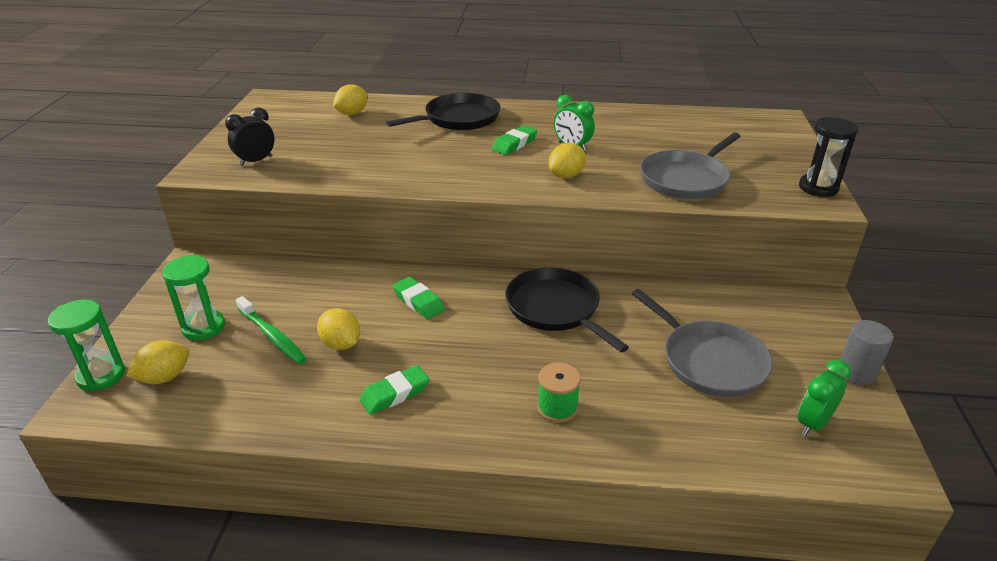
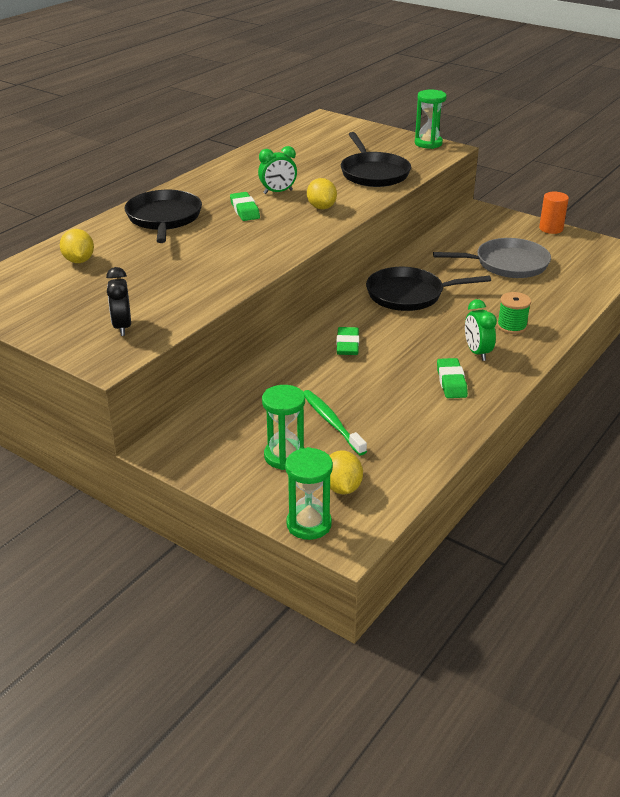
camera: 60 degrees left, 0 degrees up
green toothbrush [236,296,307,364] -> green toothbrush turned 105 degrees counterclockwise [304,390,367,455]
yellow lemon [317,308,360,350] -> none
green eraser [393,277,445,319] -> green eraser turned 75 degrees counterclockwise [337,327,359,355]
grey pan [640,133,741,199] -> black pan [341,132,411,187]
green clock [798,359,851,436] -> green clock moved to [465,299,497,361]
black hourglass [799,117,858,197] -> green hourglass [415,90,447,149]
grey cylinder [840,320,894,385] -> orange cylinder [539,192,569,234]

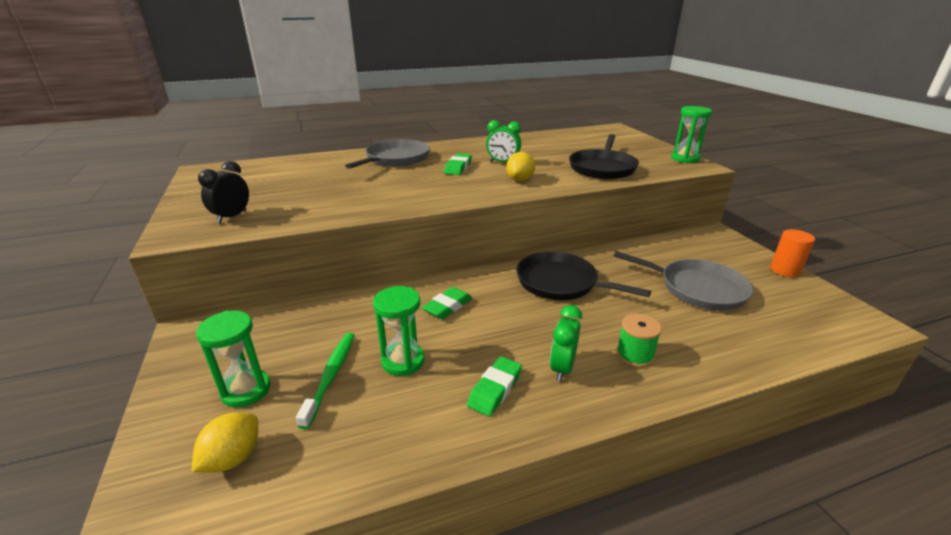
camera: 35 degrees right, 5 degrees down
yellow lemon [60,229,94,263] -> none
black pan [124,190,202,243] -> grey pan [345,139,430,169]
green hourglass [285,447,333,540] -> green hourglass moved to [373,286,424,376]

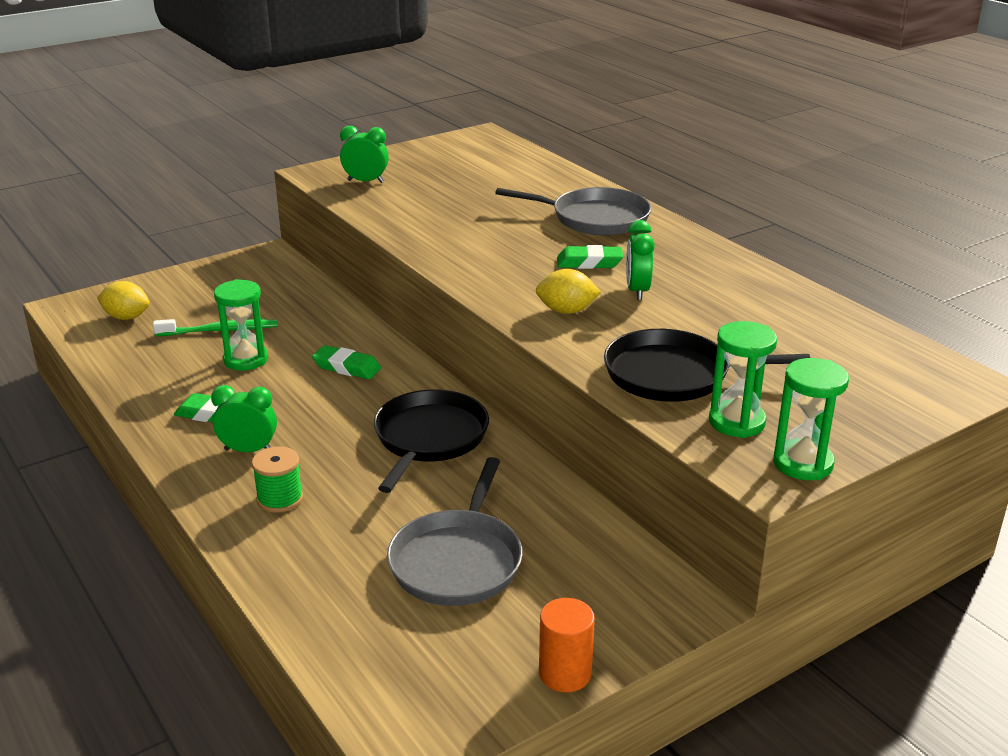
camera: 75 degrees right, 0 degrees up
green hourglass [196,311,271,408] -> green hourglass moved to [709,321,777,438]
black clock [198,161,249,223] -> green clock [340,126,389,183]

